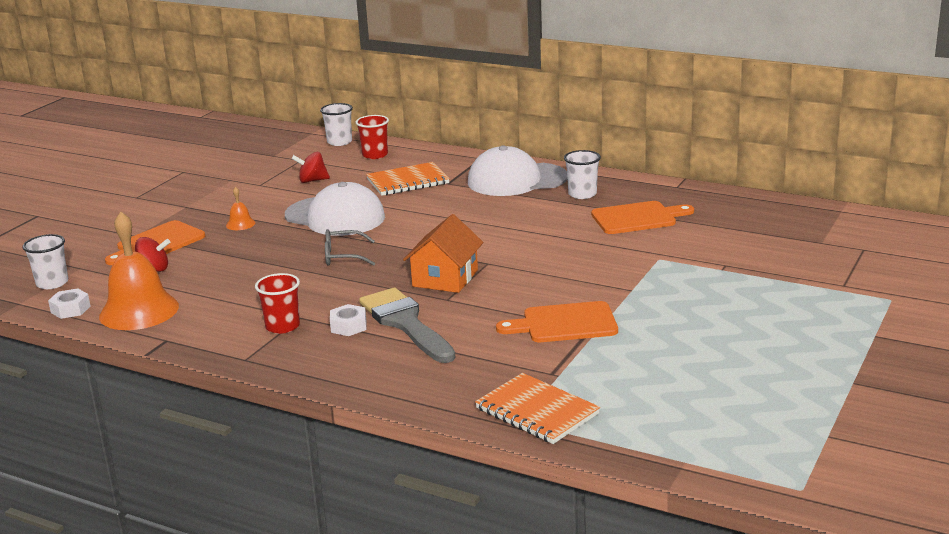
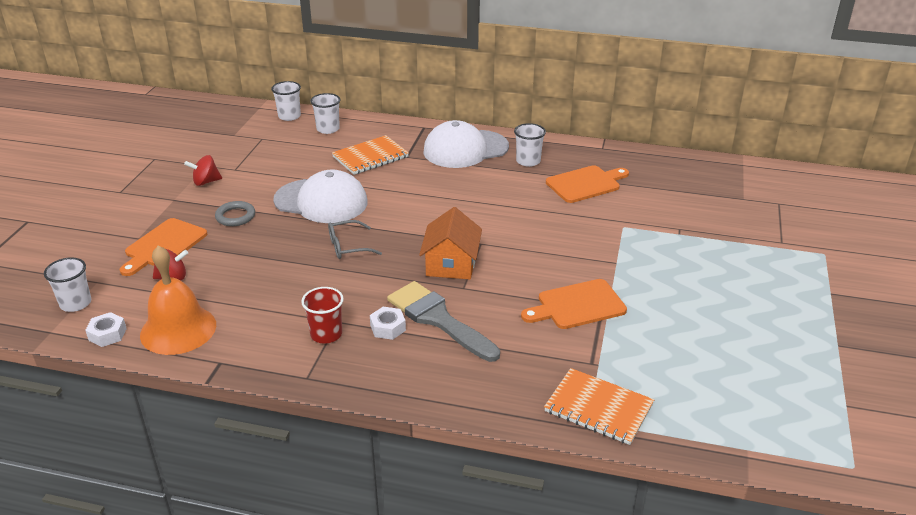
camera: 15 degrees left, 10 degrees up
orange bell [226,187,255,230] -> grey ring [215,201,255,226]
red spinning top [291,152,330,183] -> red spinning top moved to [184,155,222,186]
red cup [355,115,389,159] -> white cup [310,93,341,134]

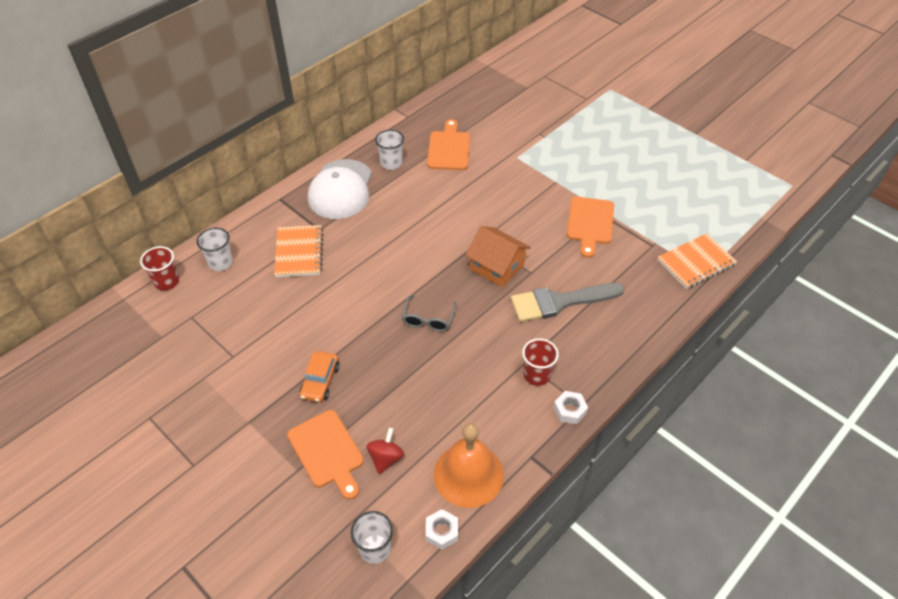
camera: 60 degrees left, 15 degrees up
red spinning top [184,155,222,186] -> none
grey ring [215,201,255,226] -> orange car [300,351,339,403]
white cup [271,81,301,121] -> red cup [140,246,179,290]
white cap [273,170,368,223] -> none
white nut [370,307,406,340] -> white nut moved to [554,391,588,424]

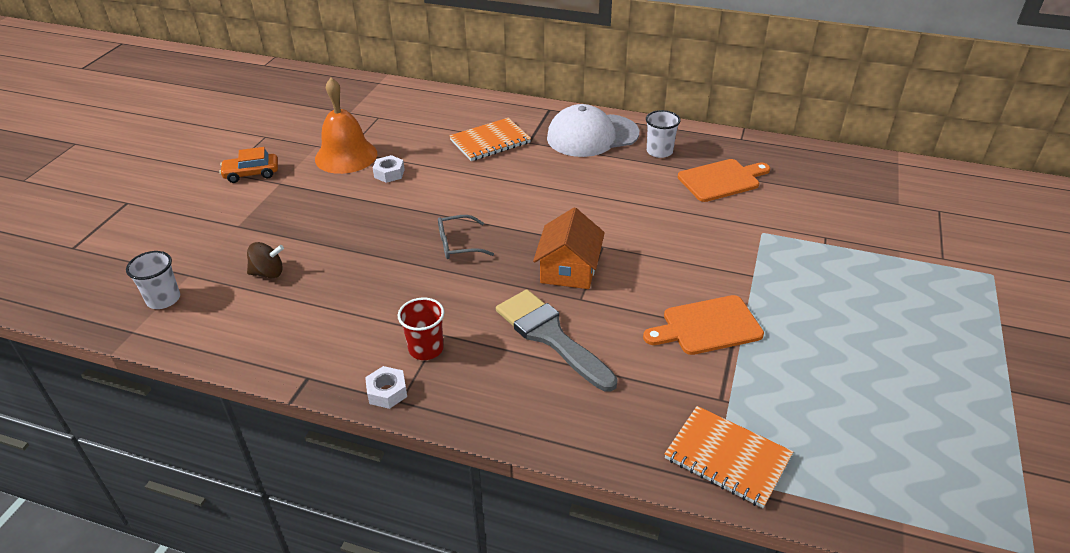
camera: 65 degrees right, 10 degrees down
red cup [140,246,179,290] -> none
white cup [197,228,233,271] -> none
orange cutting board [287,410,364,500] -> none
orange car [300,351,339,403] -> orange car moved to [219,147,278,183]
red spinning top [366,428,404,474] -> brown spinning top [247,242,284,278]
white nut [426,509,458,550] -> white nut moved to [373,155,405,183]
orange bell [434,423,504,508] -> orange bell moved to [315,78,377,174]

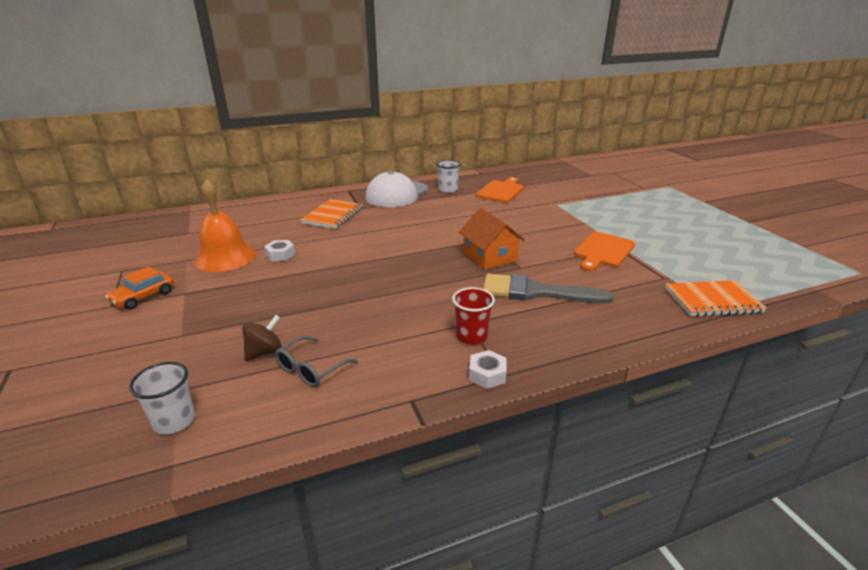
camera: 40 degrees left, 10 degrees down
grey glasses [438,215,494,259] -> grey glasses moved to [275,336,358,387]

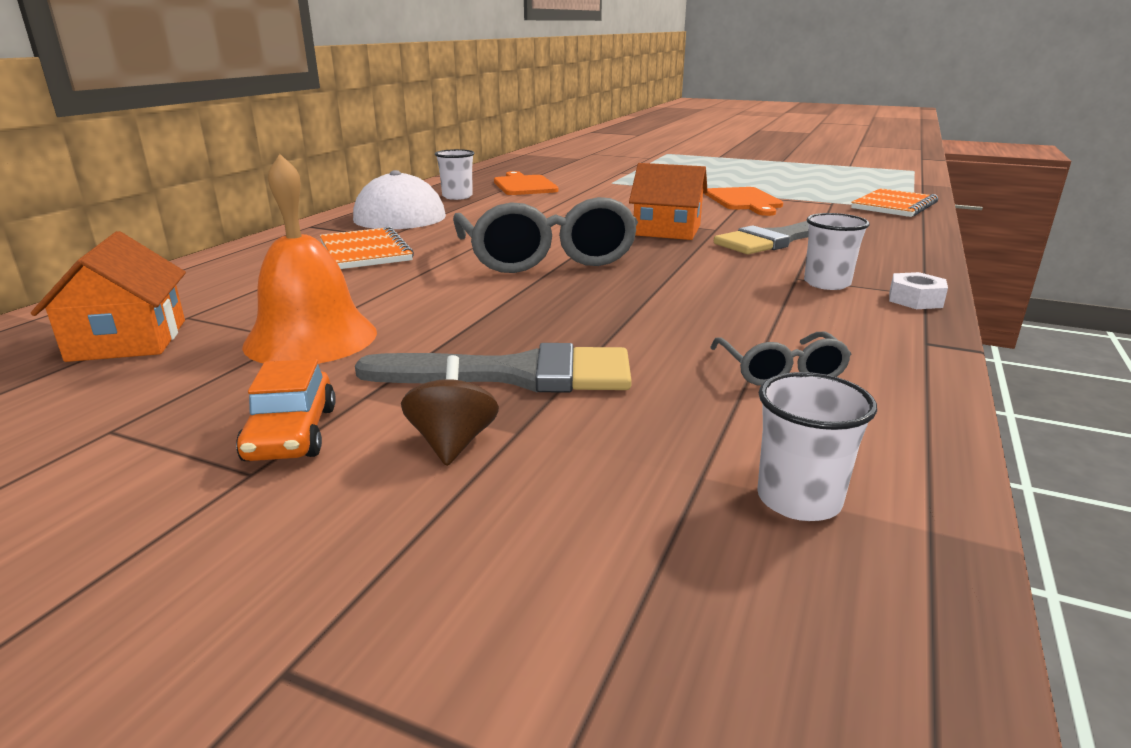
camera: 45 degrees left, 5 degrees down
brown spinning top [242,315,282,361] -> brown spinning top moved to [401,355,499,466]
white nut [264,240,295,261] -> none
red cup [452,287,495,345] -> white cup [804,213,870,290]
none -> orange house [31,231,186,362]
none -> grey brush [355,343,632,393]
none -> grey glasses [453,197,638,273]

